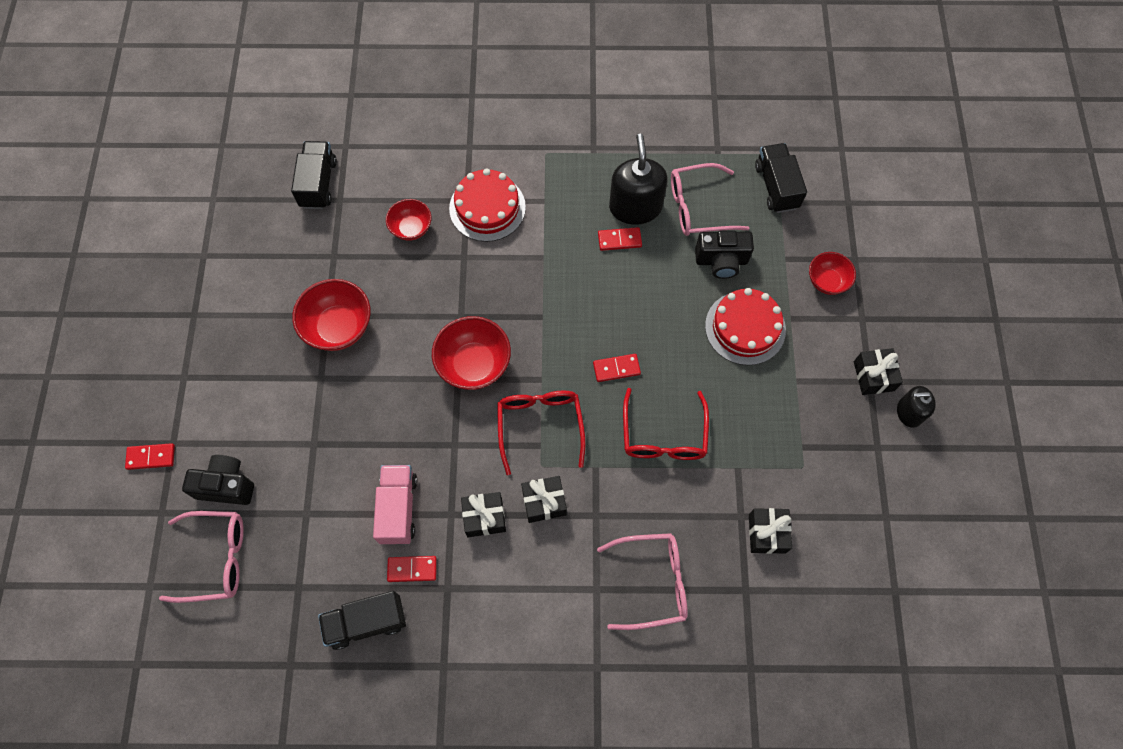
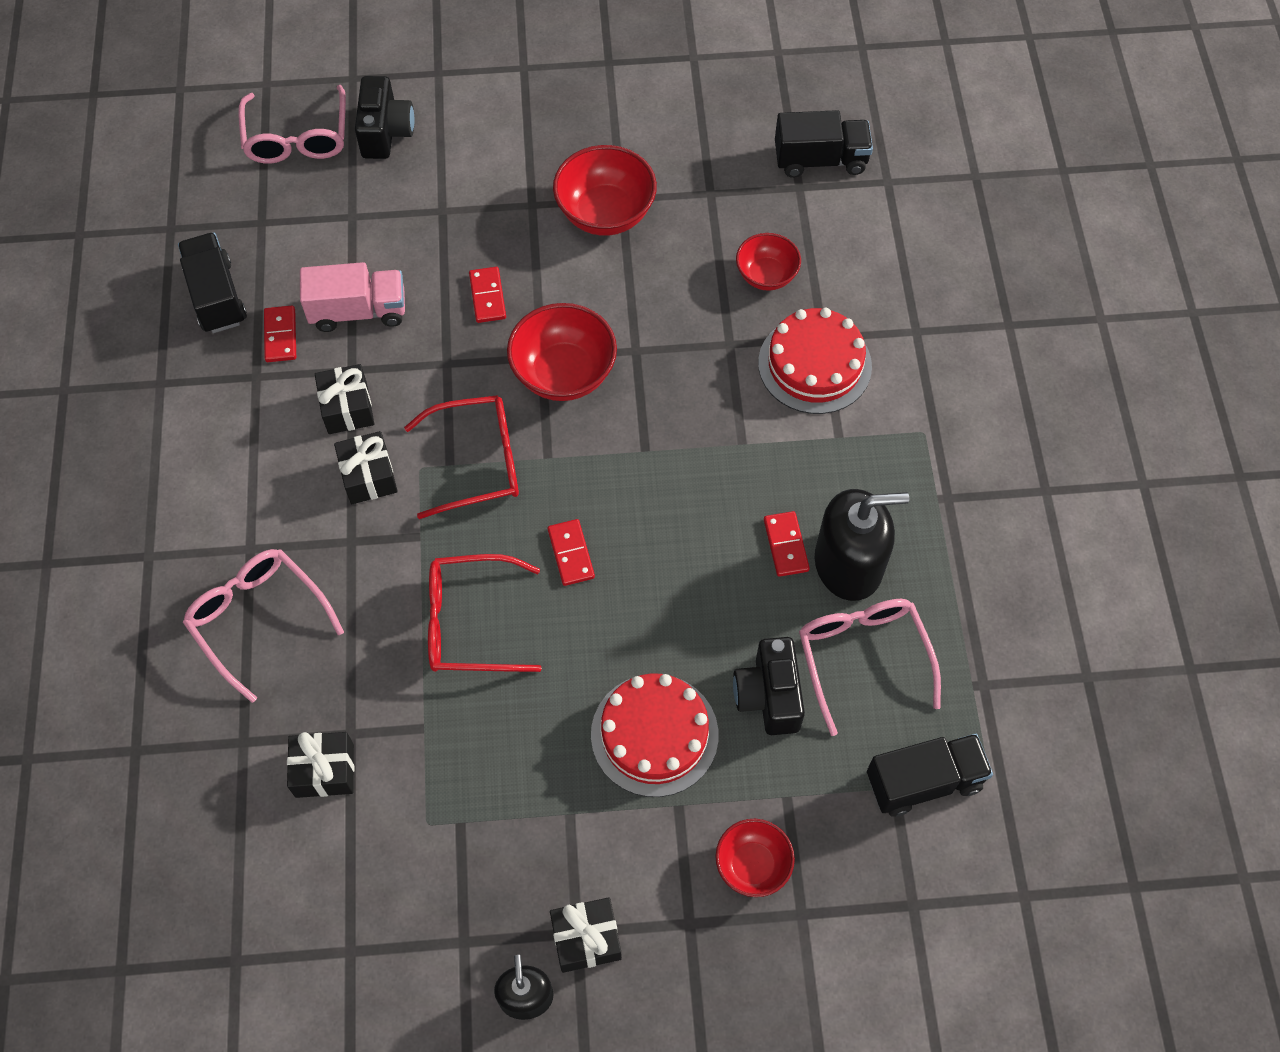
camera: 85 degrees right, 5 degrees down
red domino [125,443,175,470] -> red domino moved to [469,267,506,323]
pink glasses [597,533,688,630] -> pink glasses turned 150 degrees clockwise [183,549,344,703]

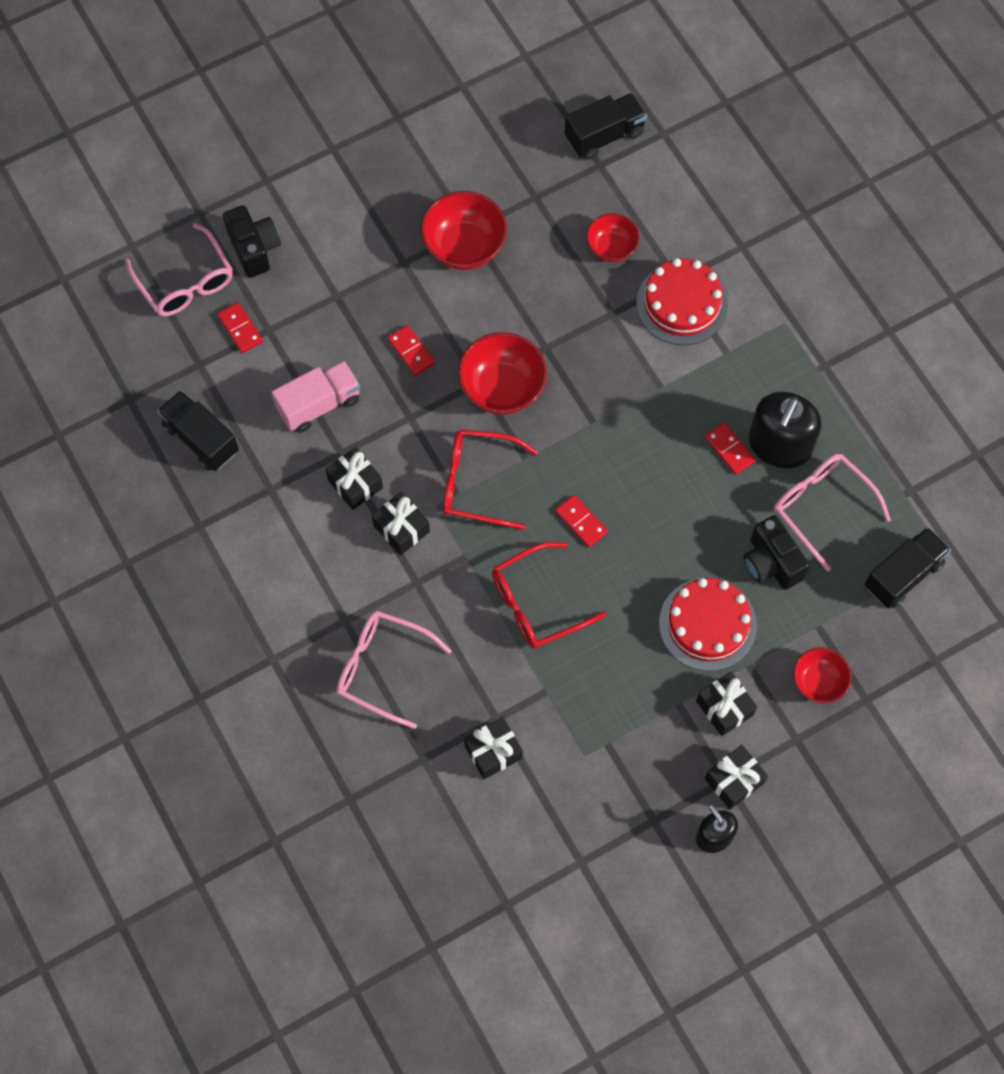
camera: 25 degrees left, 5 degrees up
red domino [264,306,296,362] -> red domino moved to [217,302,263,353]
red glasses [404,395,519,519] -> red glasses turned 135 degrees counterclockwise [443,429,538,530]
black soap dispenser [815,489,909,601] -> black soap dispenser turned 150 degrees clockwise [749,392,821,468]
none -> black gift [696,672,757,736]

